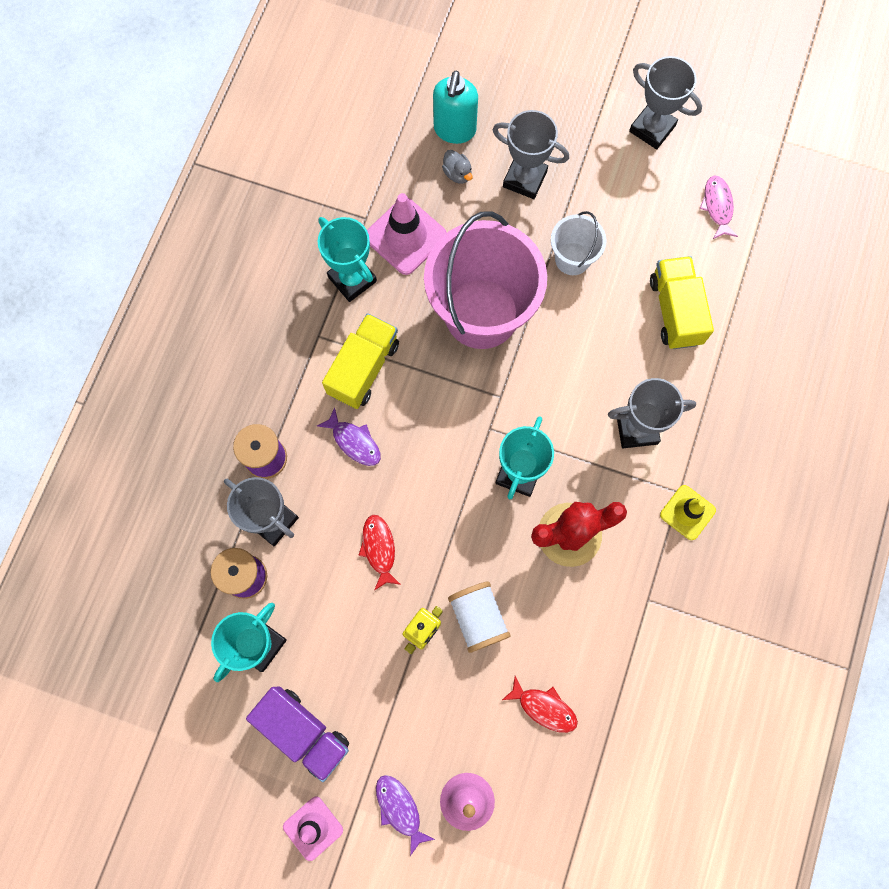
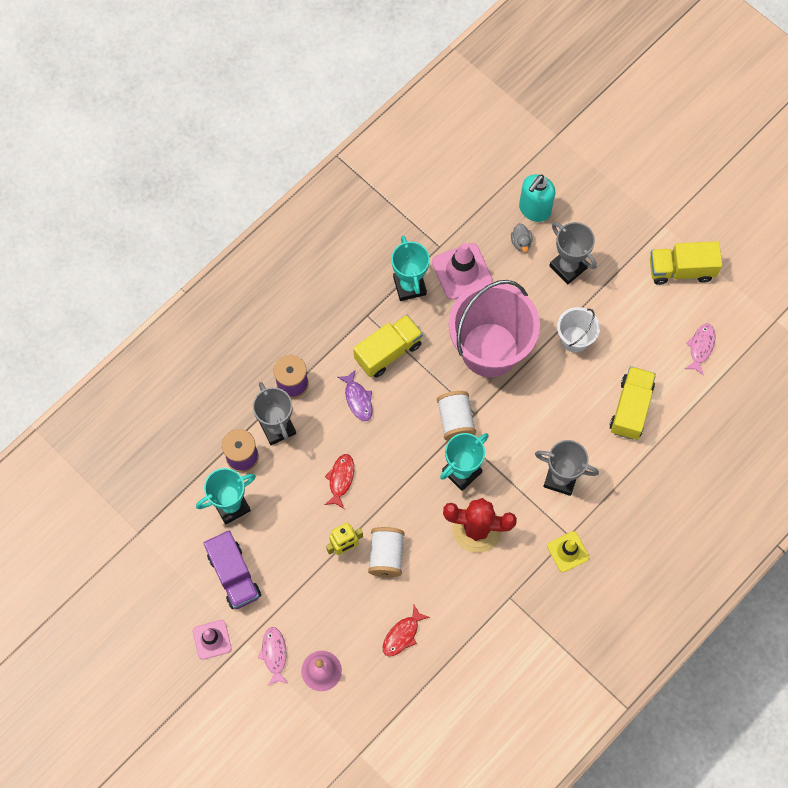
camera: 25 degrees right, 5 degrees down
purple fish [376,775,435,856] -> pink fish [258,627,289,686]
red fish [502,676,578,733] -> red fish turned 75 degrees clockwise [383,605,430,656]
grey trophy [629,56,702,149] -> yellow truck [650,241,722,285]
none -> white spool [437,391,476,441]

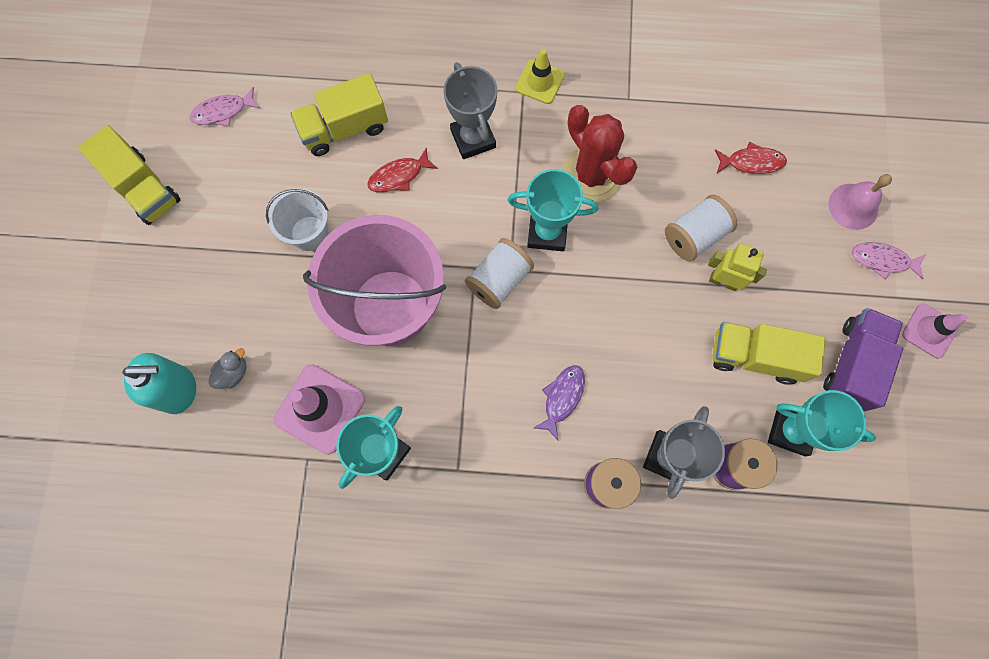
camera: 130 degrees left, 5 degrees up
pink fish [258,627,289,686] -> pink fish turned 60 degrees clockwise [852,242,926,280]
red fish [325,454,354,509] -> red fish moved to [367,147,438,192]
yellow truck [353,315,423,377] -> yellow truck moved to [712,322,826,385]
grey trophy [549,222,597,284] -> none

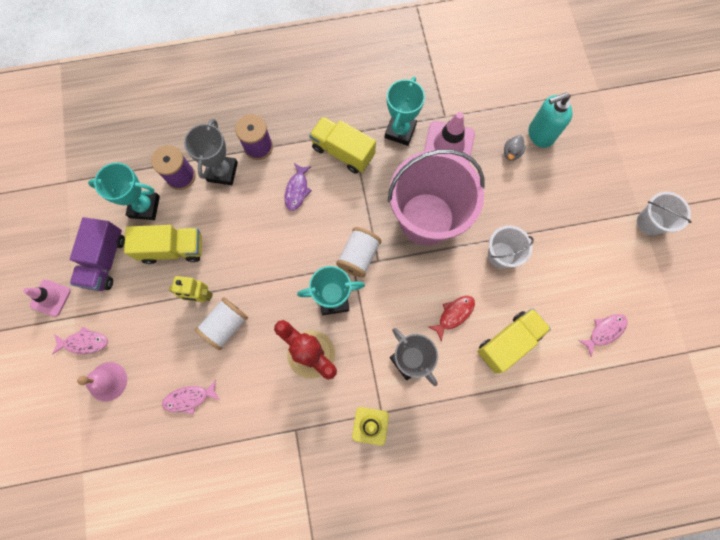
camera: 165 degrees right, 0 degrees up
yellow truck [78,125,181,225] -> yellow truck moved to [309,116,376,174]
red fish [715,142,787,174] -> pink fish [162,380,220,414]
none -> white bucket [637,192,692,235]

